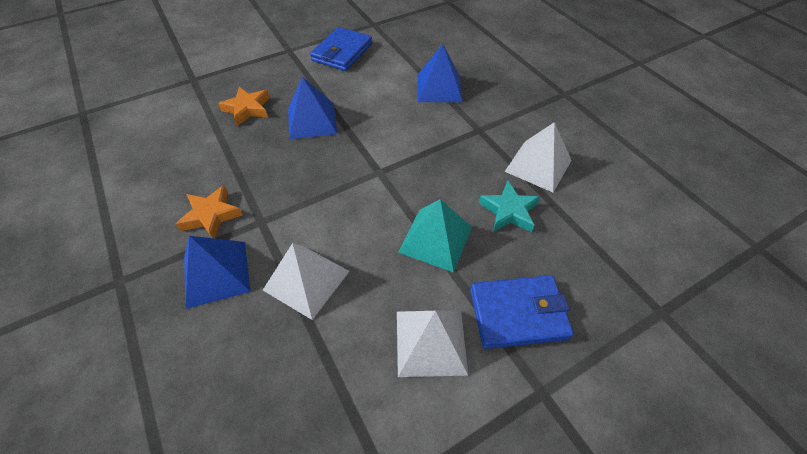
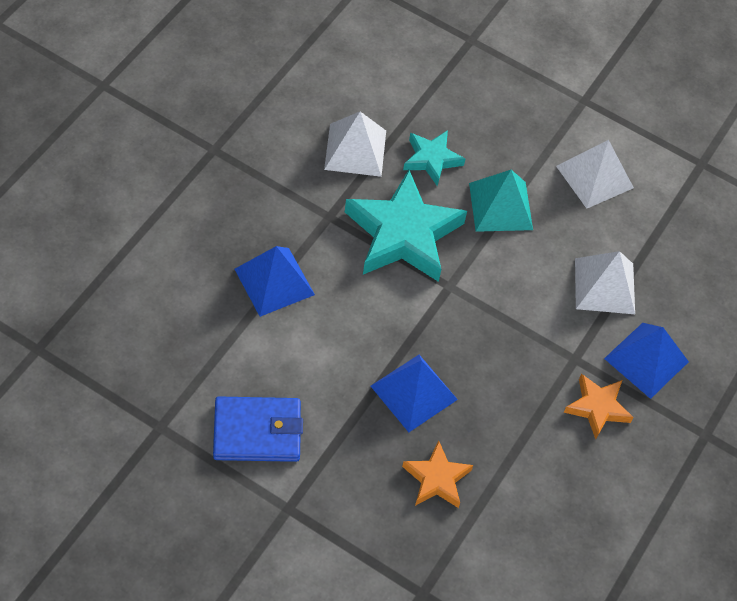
camera: 125 degrees left, 5 degrees up
blue wallet [470,275,574,349] -> none
none -> turquoise star [345,170,467,282]

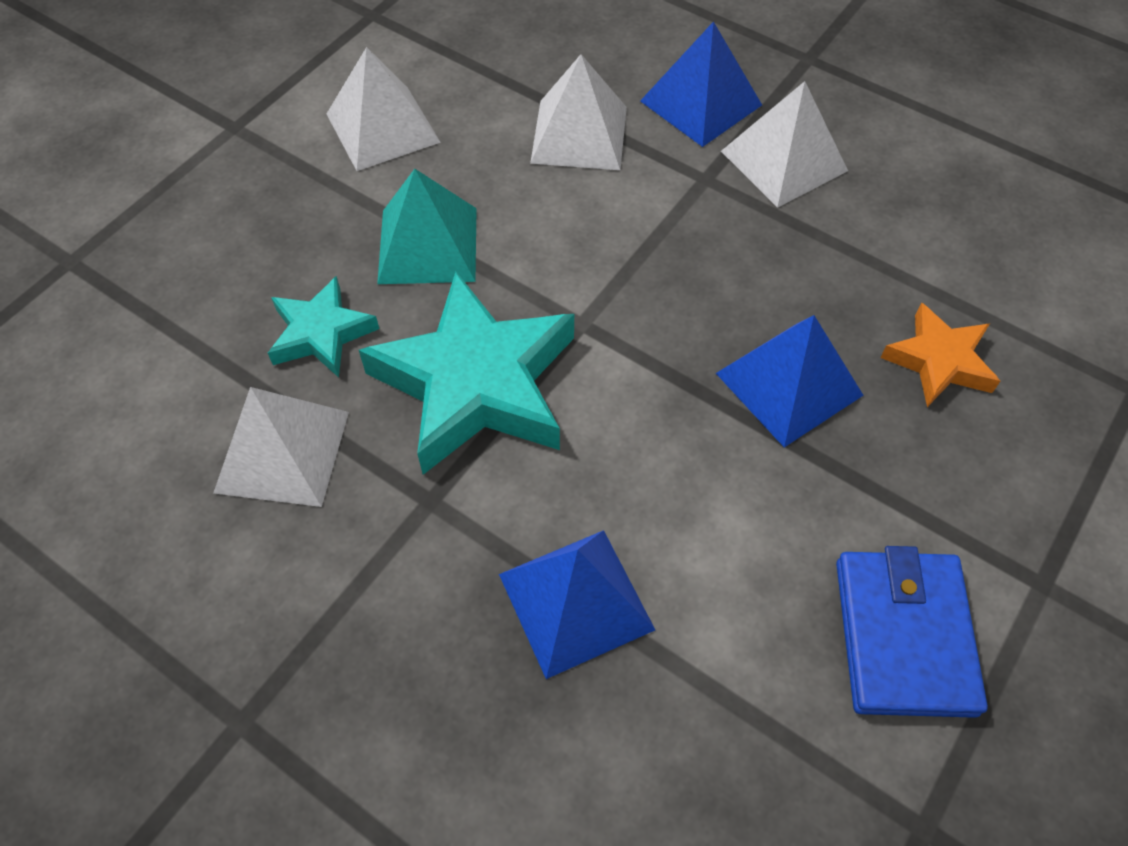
camera: 80 degrees left, 0 degrees up
orange star [564,374,634,439] -> white pyramid [721,81,848,208]

